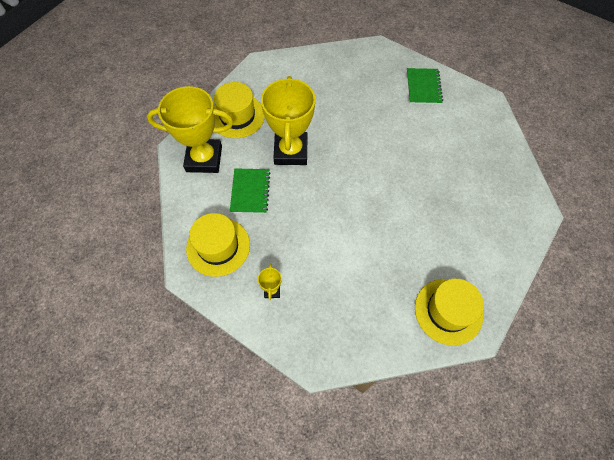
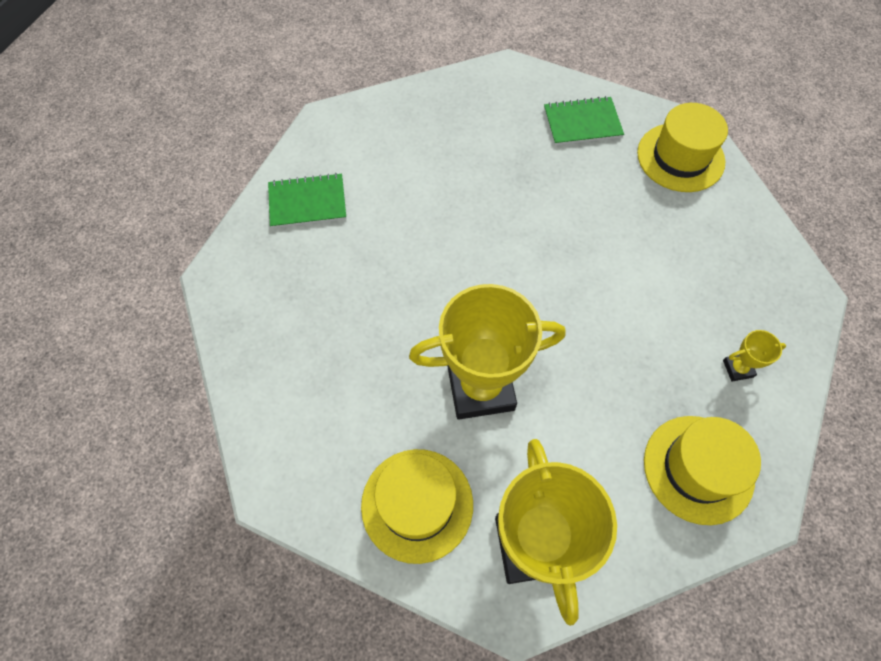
camera: 100 degrees left, 0 degrees up
green notebook [230,168,271,214] -> green notebook moved to [544,96,624,145]

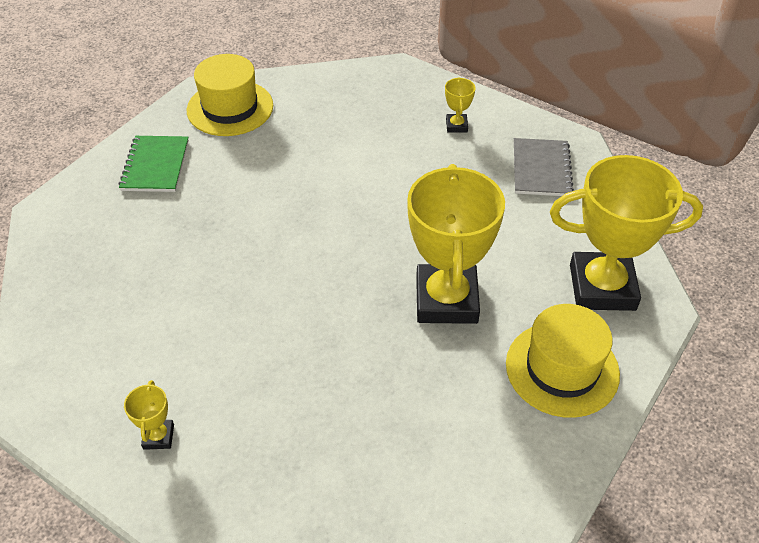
camera: 80 degrees left, 15 degrees down
green notebook [268,173,346,228] -> yellow trophy [124,380,174,450]
yellow hat [644,416,761,525] -> grey notebook [514,138,574,196]

